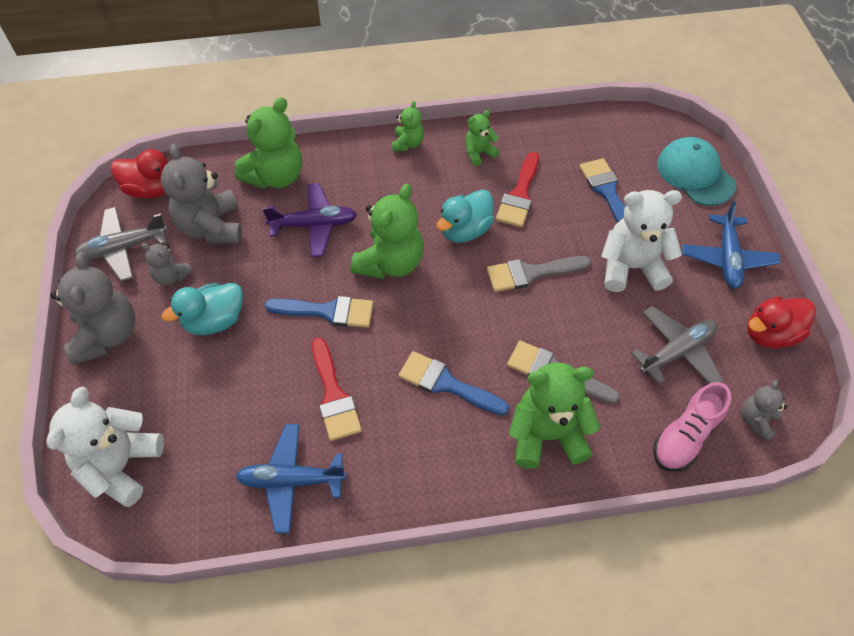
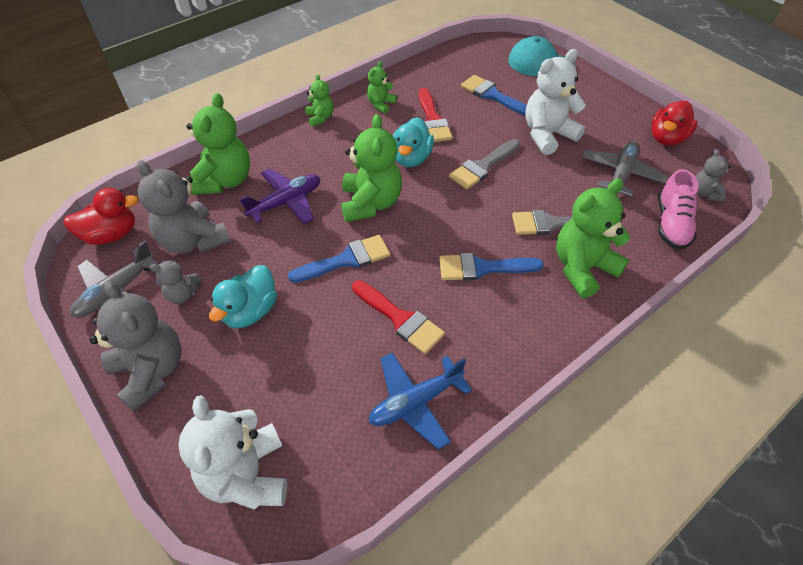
camera: 30 degrees left, 5 degrees down
blue plane [682,201,781,289] -> none

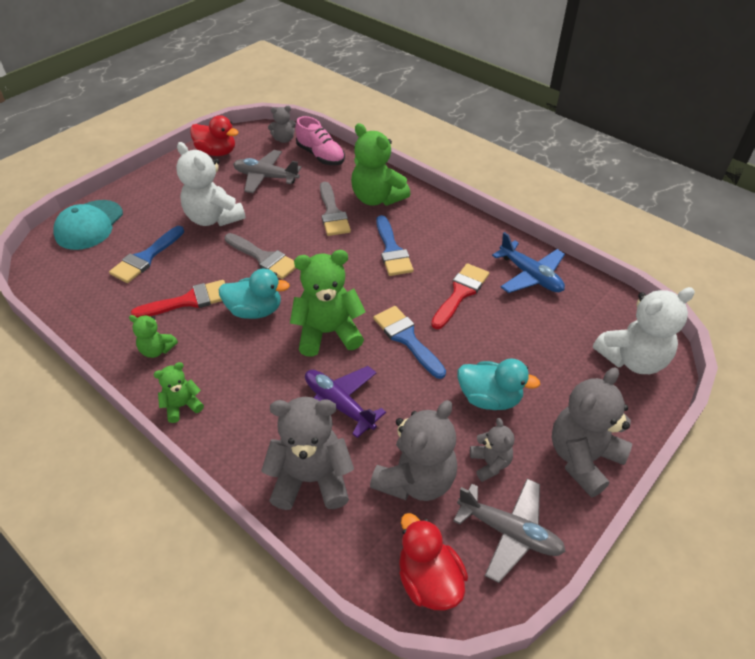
camera: 100 degrees left, 5 degrees down
green teddy bear [186,93,250,195] -> grey teddy bear [261,397,354,510]
pink shoe [658,169,698,249] -> pink shoe turned 45 degrees clockwise [295,116,345,165]

